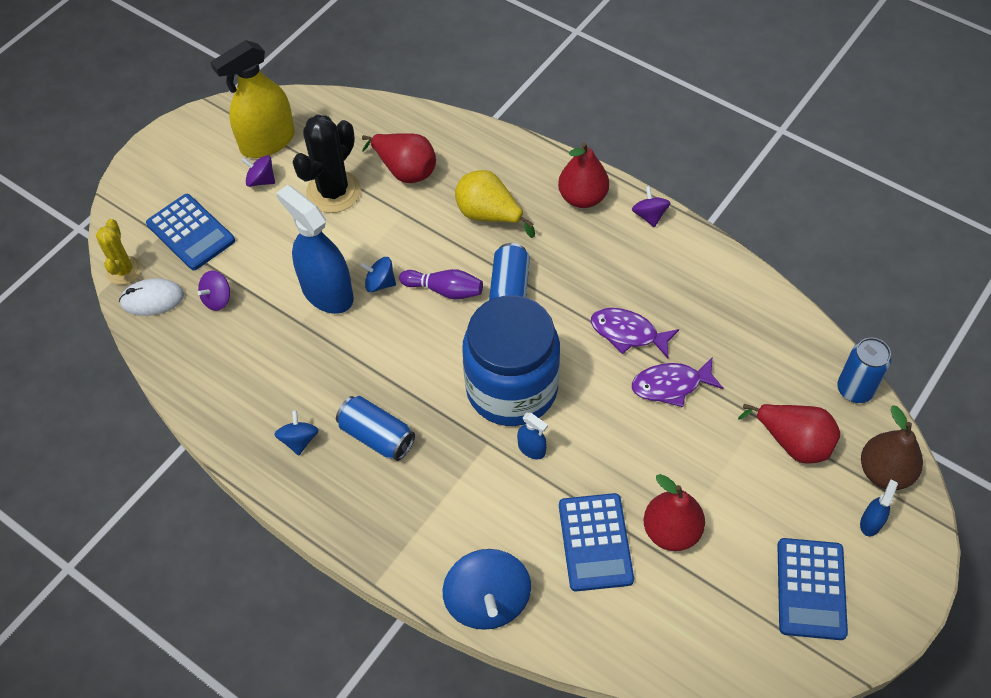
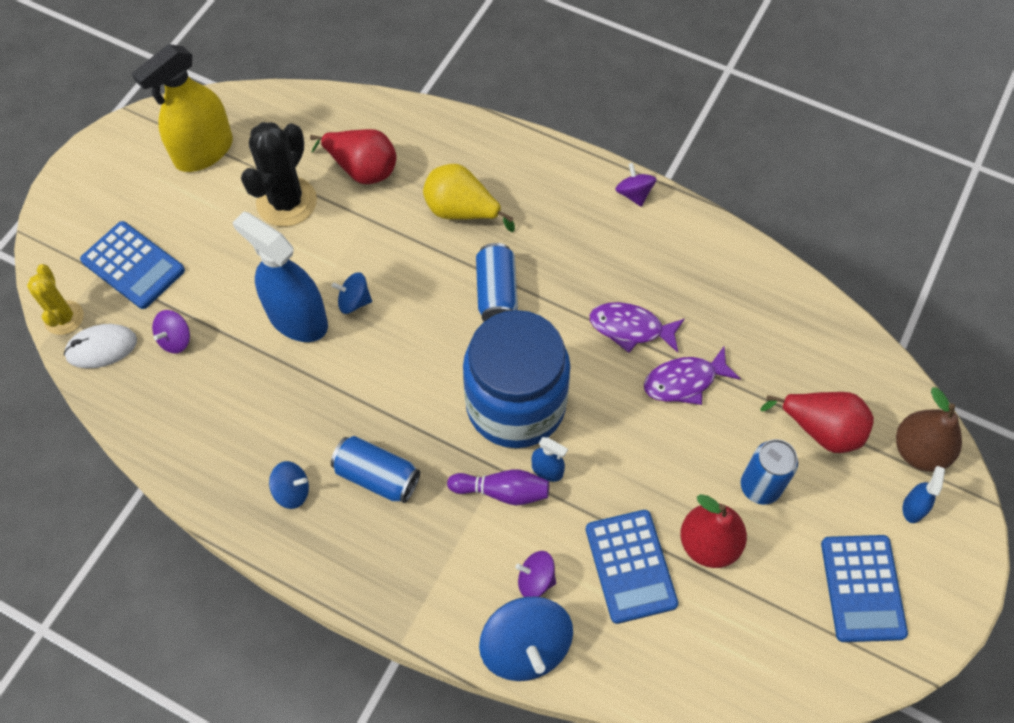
camera: 10 degrees left, 5 degrees up
purple spinning top [241,155,275,187] -> purple spinning top moved to [515,551,556,597]
blue spinning top [274,410,318,456] -> blue spinning top turned 105 degrees clockwise [269,461,309,509]
purple bowling pin [399,269,483,299] -> purple bowling pin moved to [447,469,549,505]
red pear [558,142,609,208] -> none
blue can [837,337,891,403] -> blue can moved to [741,439,798,505]

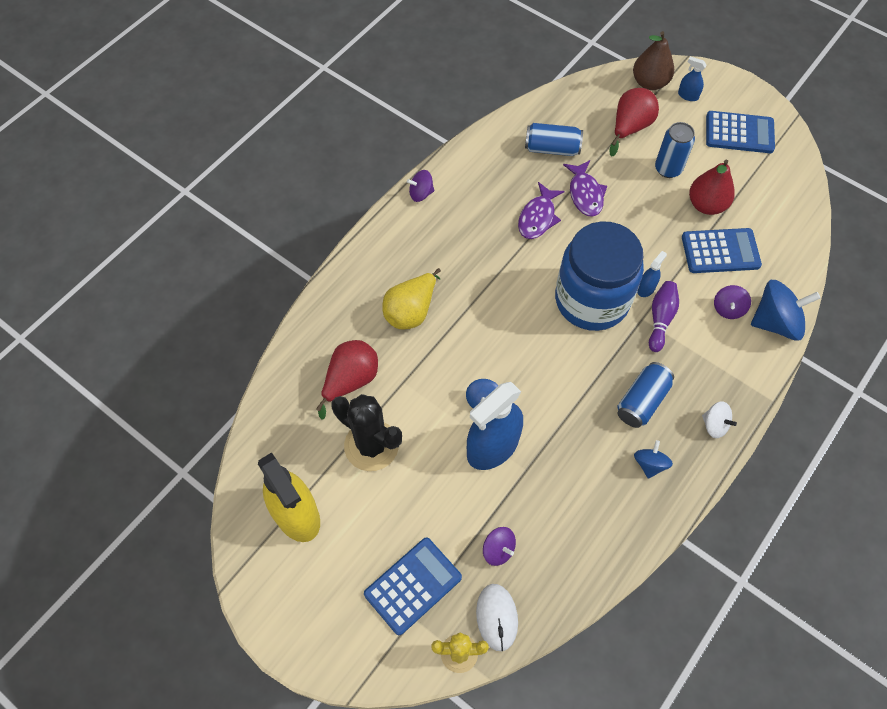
camera: 80 degrees left, 0 degrees up
blue can [476,243,518,322] -> blue can moved to [525,123,583,156]
none -> white spinning top [702,401,737,438]

